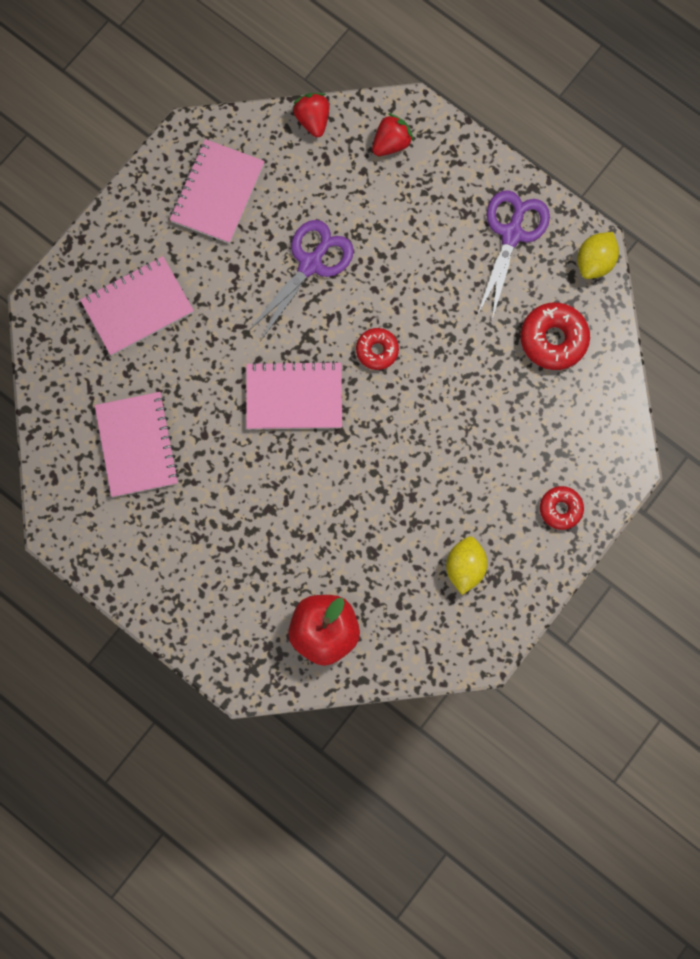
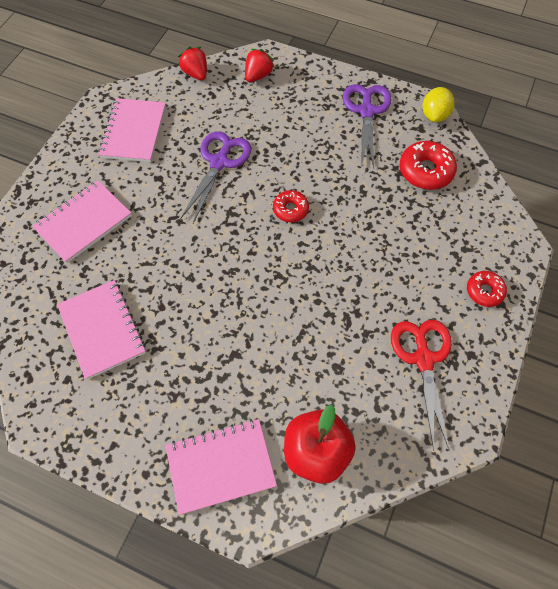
camera: 15 degrees left, 15 degrees down
pink notebook [246,361,342,429] -> pink notebook moved to [165,419,277,515]
yellow lemon [446,537,488,595] -> red scissors [391,320,452,451]

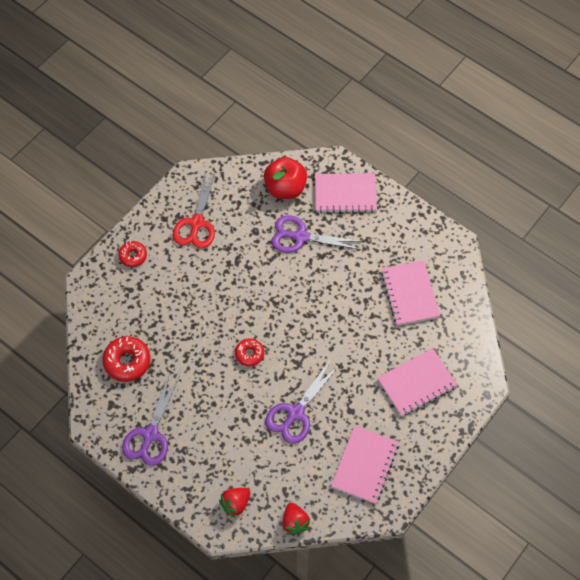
camera: 165 degrees left, 0 degrees up
yellow lemon [423,87,455,122] -> none
none -> purple scissors [271,215,364,253]

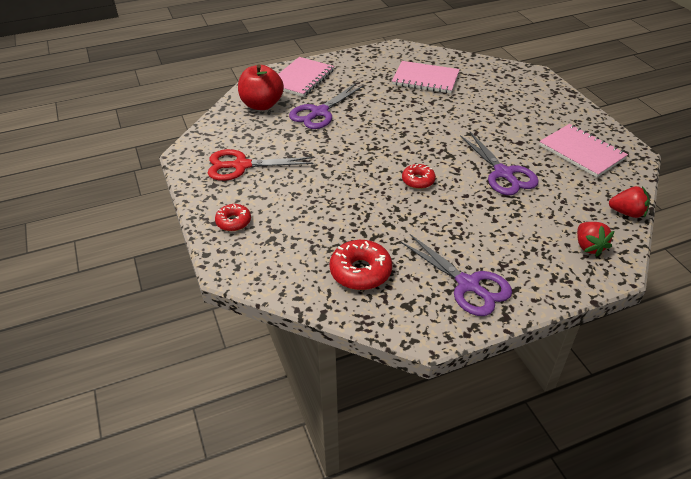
camera: 60 degrees left, 20 degrees down
red scissors [173,171,216,249] -> red scissors turned 135 degrees clockwise [208,149,313,181]
pink notebook [378,348,457,417] -> none

